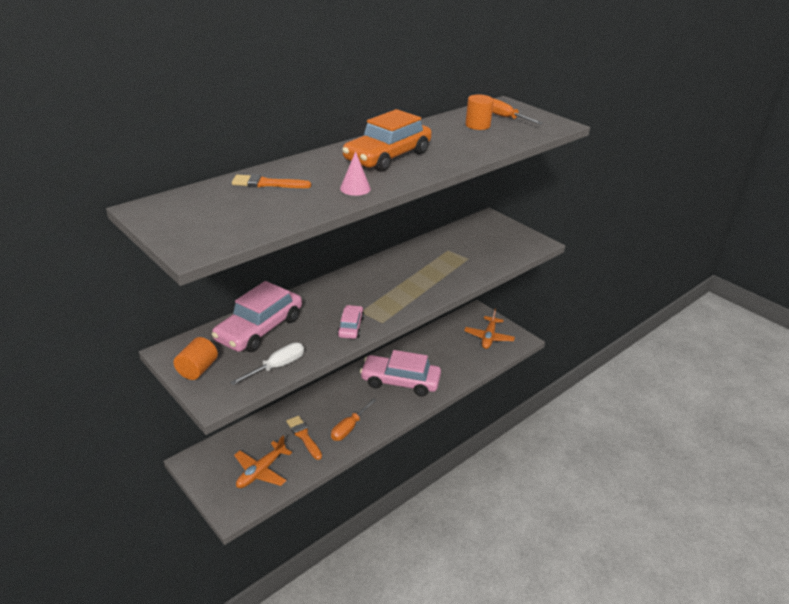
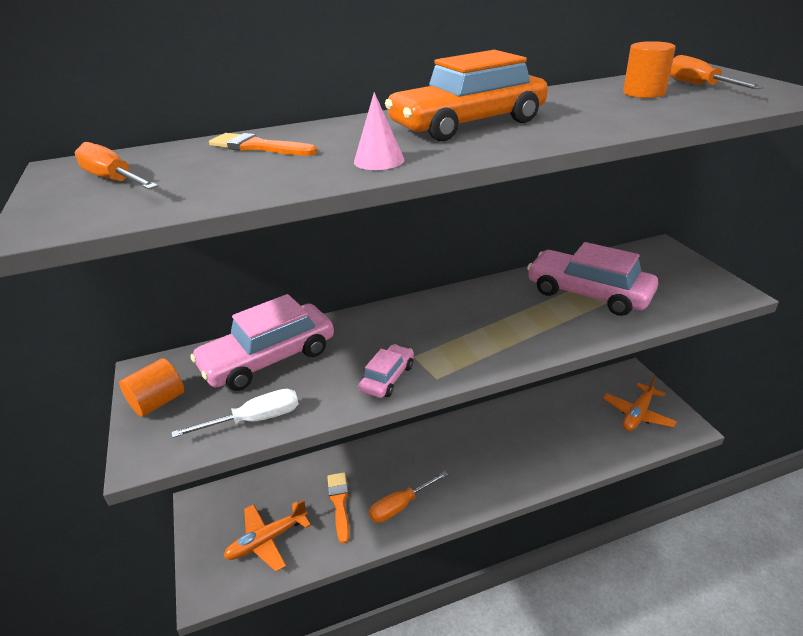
camera: 25 degrees right, 0 degrees up
pink car [360,350,441,397] -> pink car moved to [527,242,658,316]
none -> orange screwdriver [74,142,158,189]

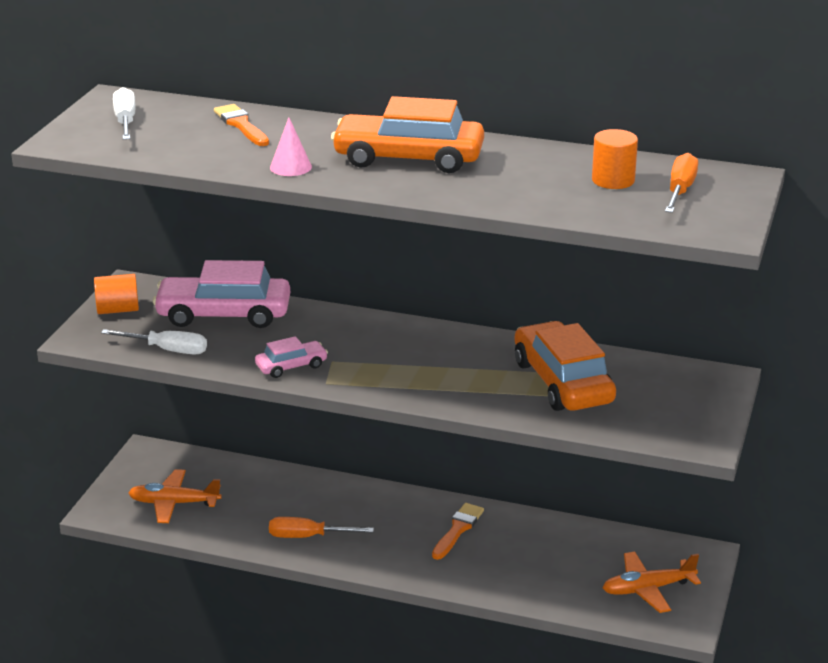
camera: 35 degrees right, 5 degrees down
orange screwdriver [74,142,158,189] -> white screwdriver [113,87,135,140]
orange brush [327,472,350,544] -> orange brush moved to [432,503,484,560]
pink car [527,242,658,316] -> orange car [515,321,616,411]

